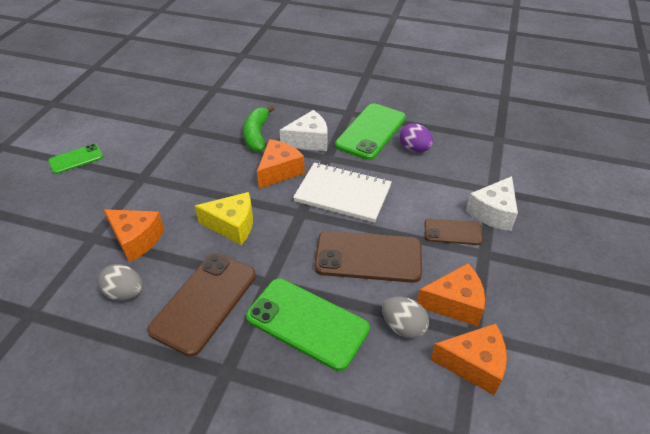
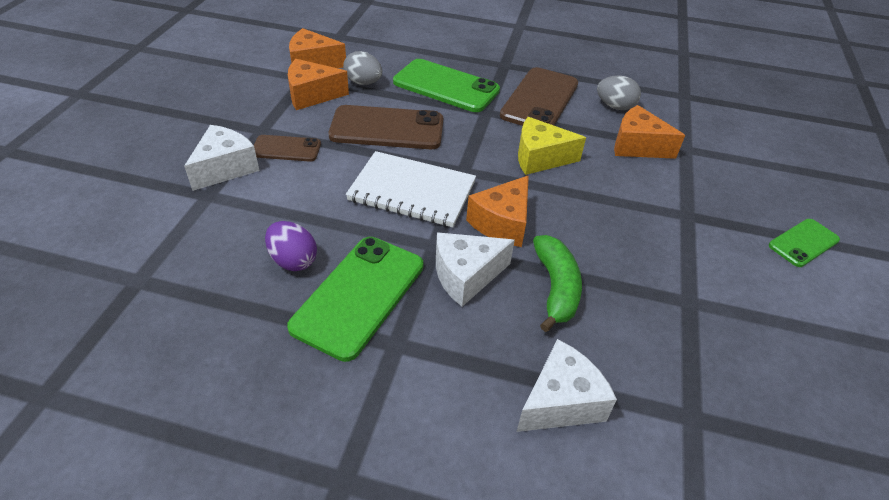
camera: 175 degrees right, 0 degrees up
none -> white cheese [516,339,617,432]

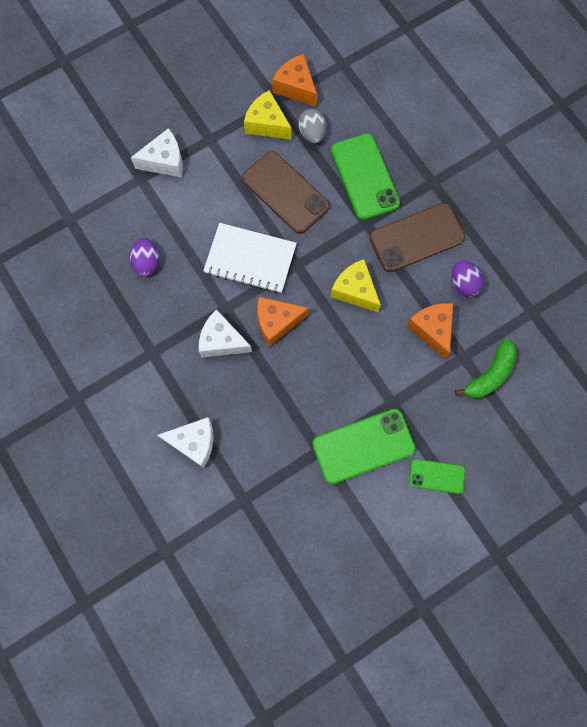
camera: 45 degrees right, 30 degrees up
brown phone [254,135,321,162] -> none
green phone [287,237,423,362] -> green phone moved to [312,409,416,484]
orange cheese [288,59,349,110] -> yellow cheese [244,90,292,140]
white notebook [346,151,476,227] -> white notebook turned 45 degrees counterclockwise [203,223,297,293]
green banana [533,235,582,332] -> green banana moved to [455,339,517,398]
grey egg [597,76,641,110] -> purple egg [452,260,484,297]

